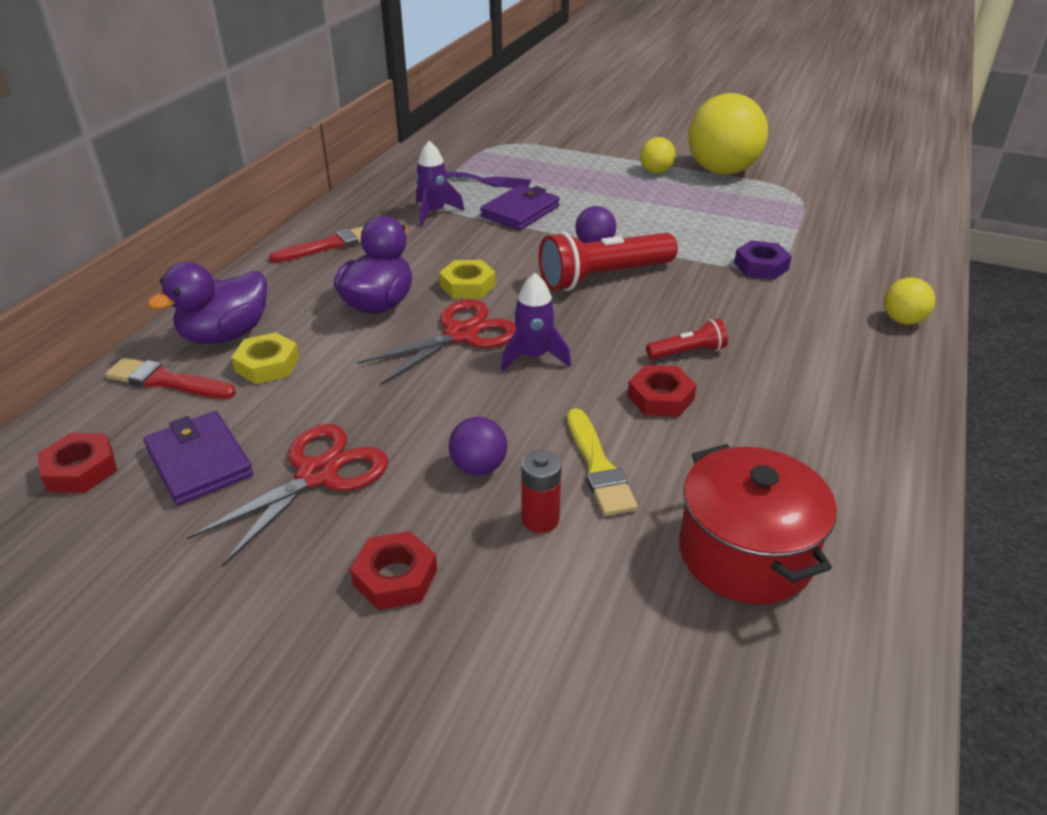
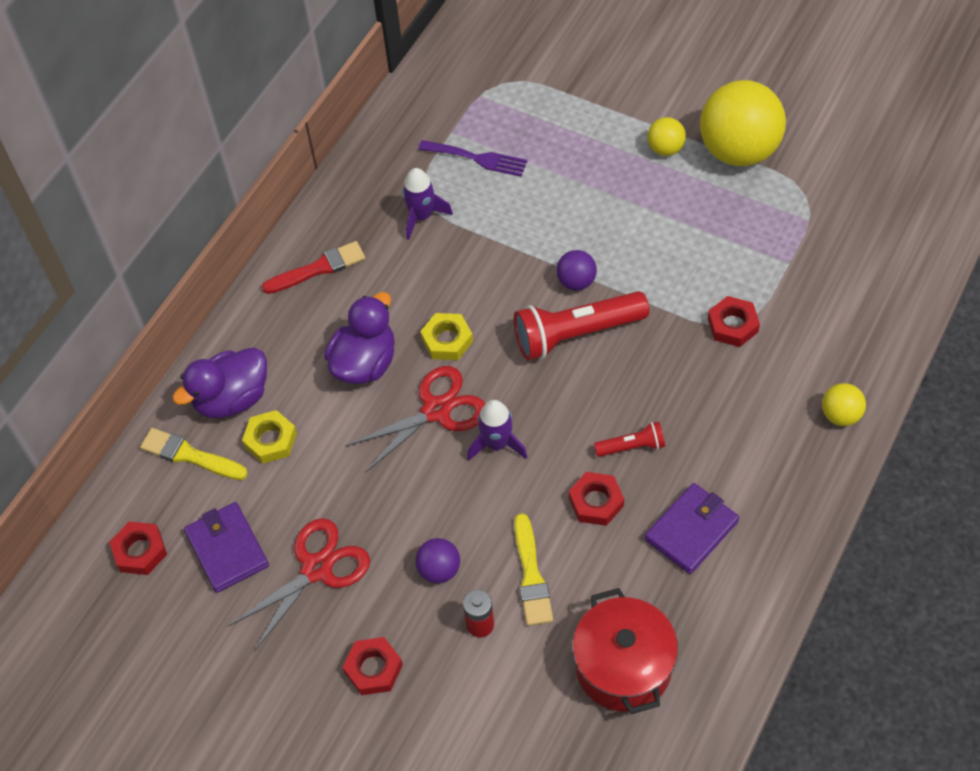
camera: 10 degrees right, 20 degrees up
red brush [105,357,236,399] -> yellow brush [140,428,248,480]
purple wallet [480,184,560,230] -> purple wallet moved to [645,483,739,574]
purple nut [734,240,792,280] -> red nut [708,296,760,347]

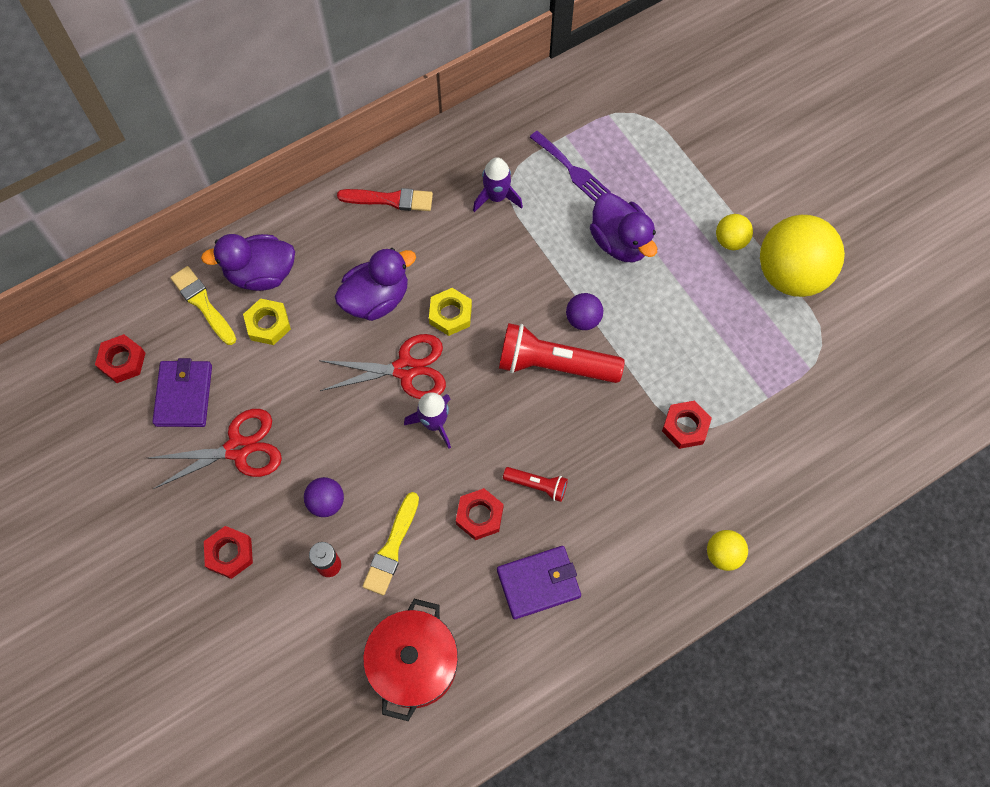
camera: 25 degrees right, 10 degrees up
none -> purple duck [590,193,657,262]

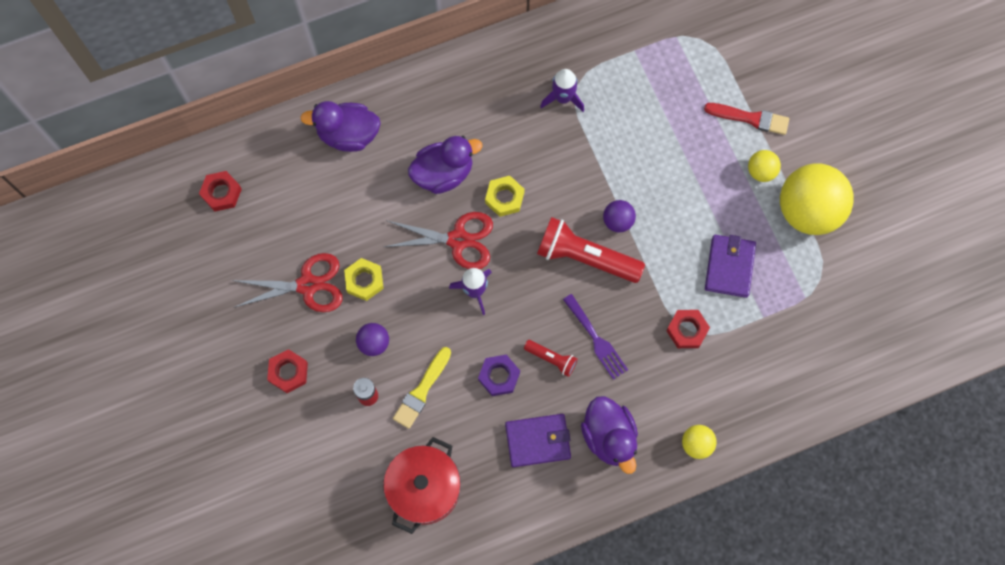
camera: 10 degrees right, 5 degrees up
purple wallet [152,358,212,427] -> purple wallet moved to [705,235,756,298]
yellow brush [170,266,236,345] -> none
yellow nut [243,298,291,345] -> yellow nut moved to [344,258,384,301]
red brush [337,188,433,211] -> red brush moved to [704,103,789,135]
red nut [456,488,504,540] -> purple nut [478,355,520,396]
purple fork [530,131,611,202] -> purple fork moved to [563,294,628,380]
purple duck [590,193,657,262] -> purple duck moved to [581,396,638,474]

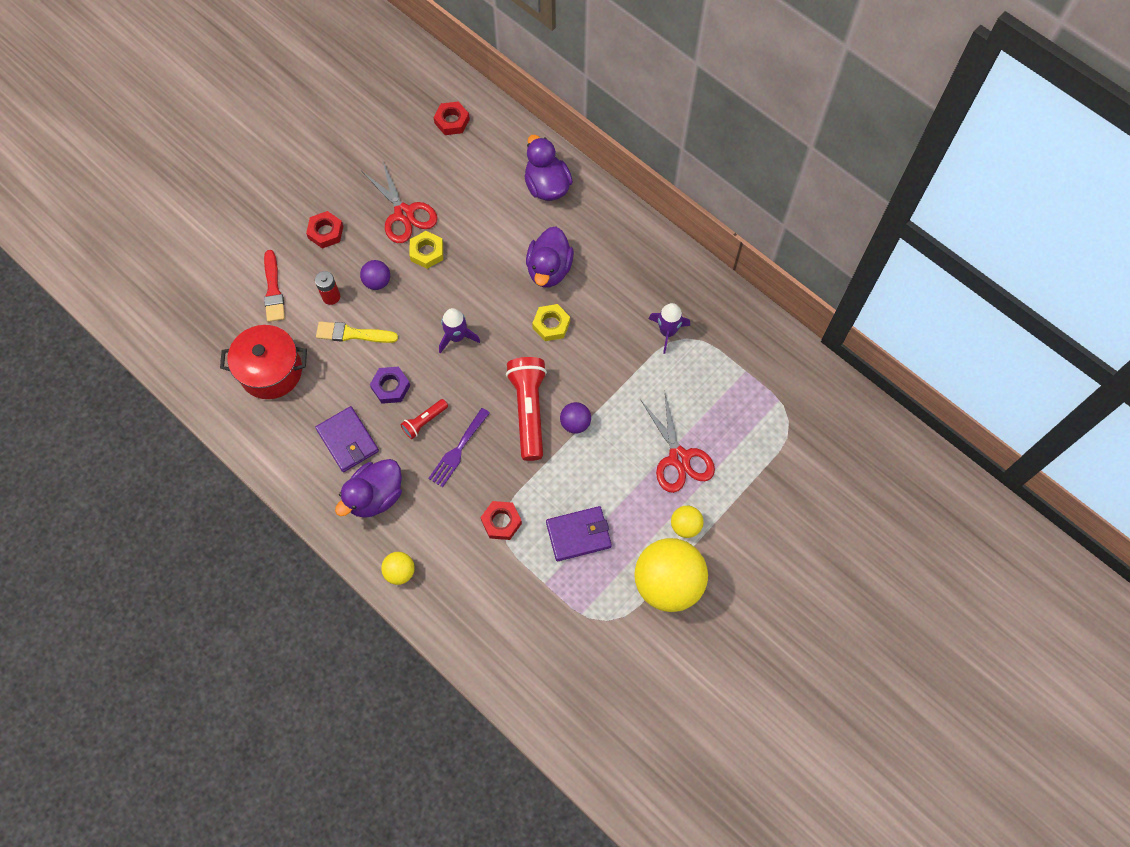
camera: 65 degrees right, 5 degrees down
red scissors [384,212,493,269] -> red scissors moved to [640,393,715,493]
purple duck [408,136,482,194] -> purple duck turned 60 degrees clockwise [526,226,574,287]
red flashlight [524,340,578,377] -> red flashlight turned 45 degrees clockwise [400,399,448,439]
red brush [704,103,789,135] -> red brush moved to [264,250,285,322]

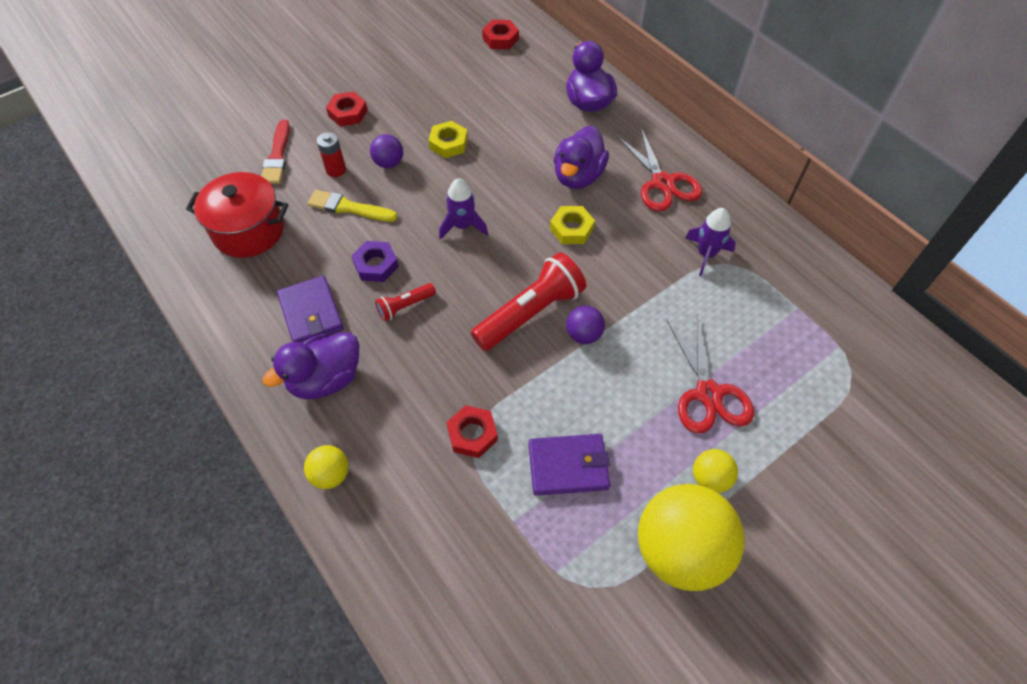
camera: 10 degrees right, 10 degrees down
red scissors [362,159,438,243] -> red scissors moved to [617,128,703,212]
purple fork [428,408,490,487] -> none
red flashlight [506,357,547,461] -> red flashlight turned 45 degrees clockwise [471,252,586,351]

